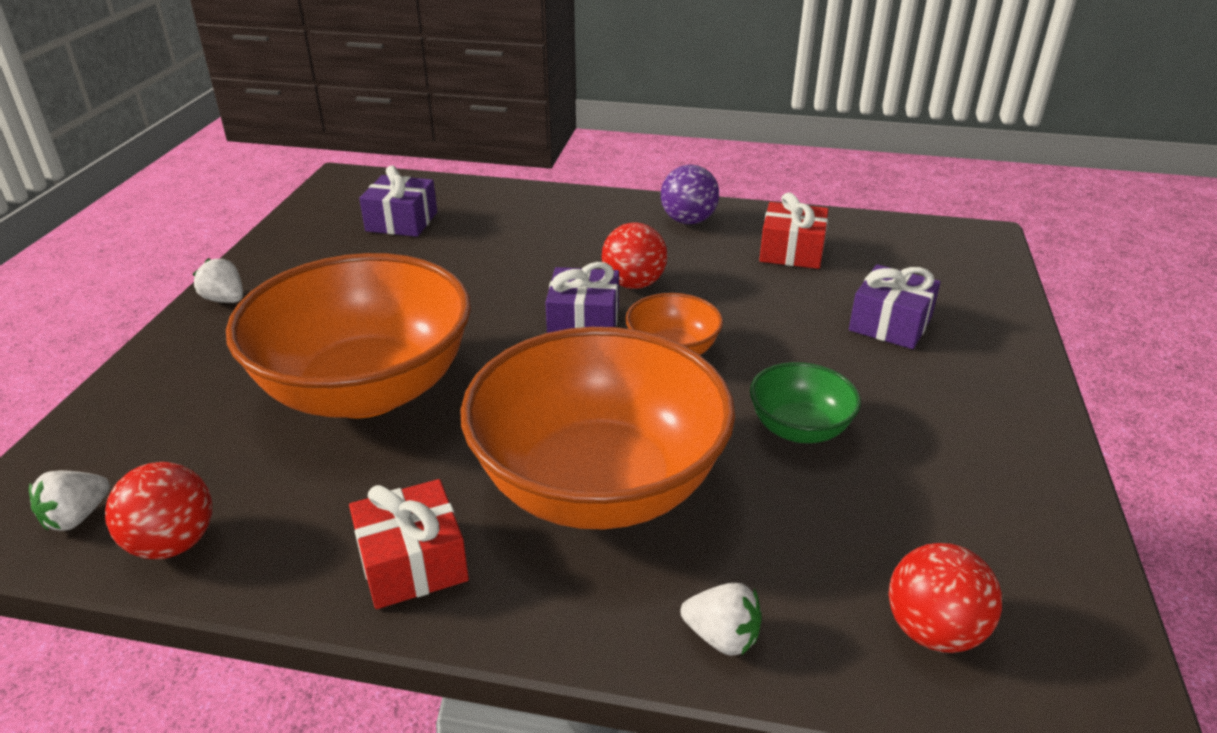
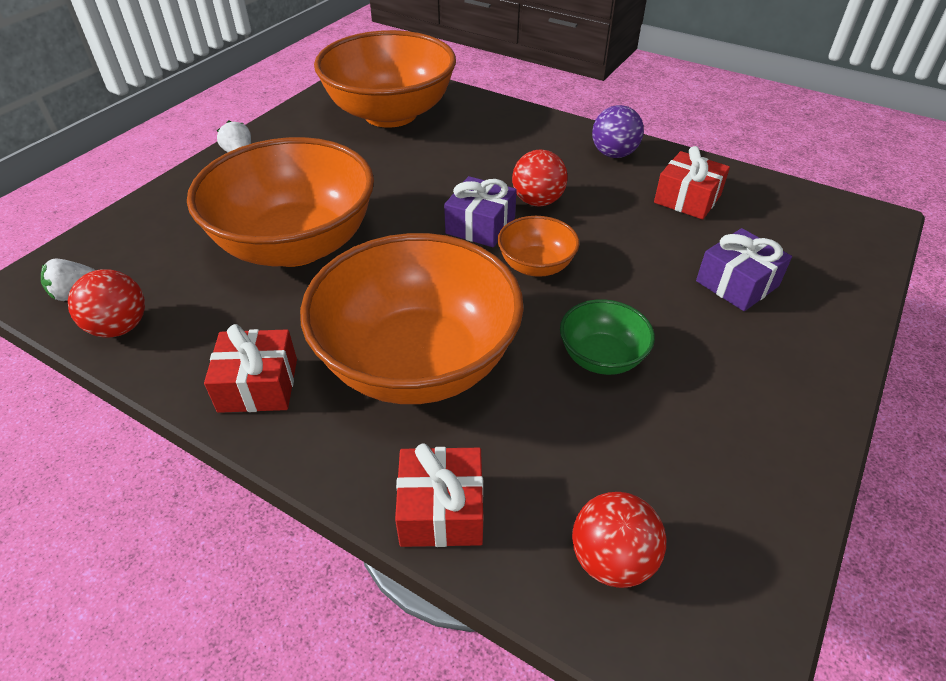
camera: 20 degrees right, 10 degrees up
purple gift [359,165,437,237] -> orange bowl [314,30,456,128]
white strawberry [681,583,762,656] -> red gift [395,444,483,547]

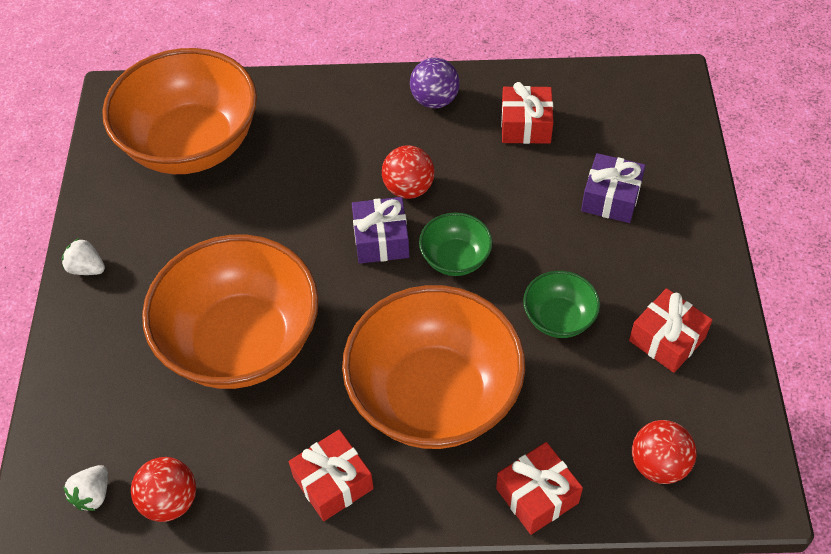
camera: 30 degrees left, 10 degrees up
orange bowl [498,216,579,277] -> green bowl [419,212,493,276]
none -> red gift [629,288,712,373]

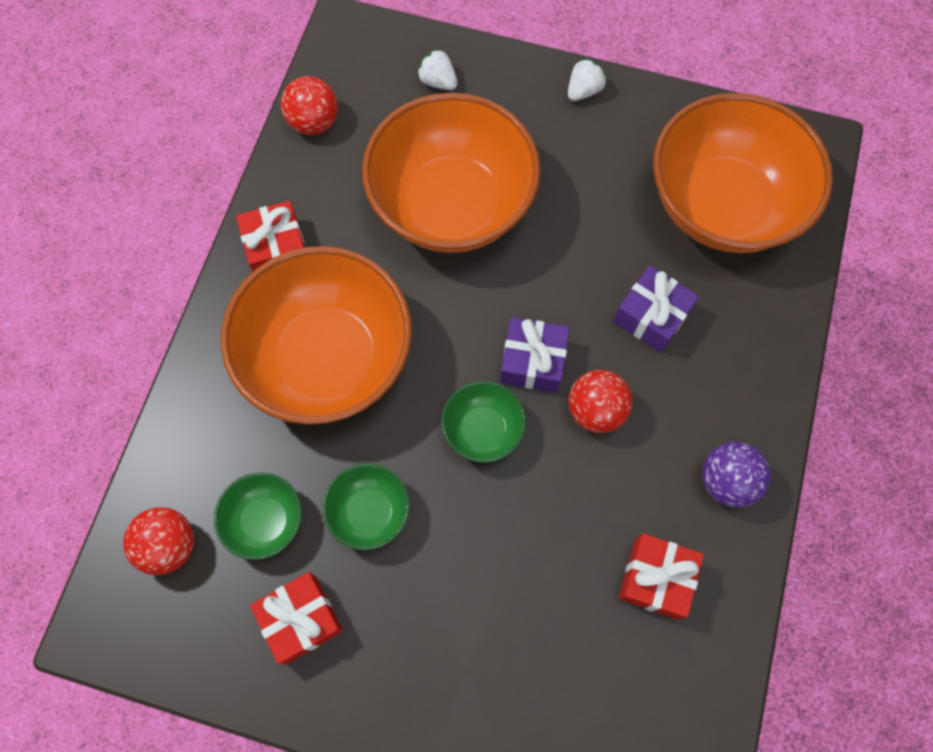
camera: 105 degrees right, 15 degrees up
white strawberry [63,465,108,511] -> white strawberry moved to [417,49,458,90]
red gift [496,442,583,535] -> none
purple gift [581,153,646,223] -> purple gift moved to [613,265,699,352]
none -> green bowl [214,472,302,560]

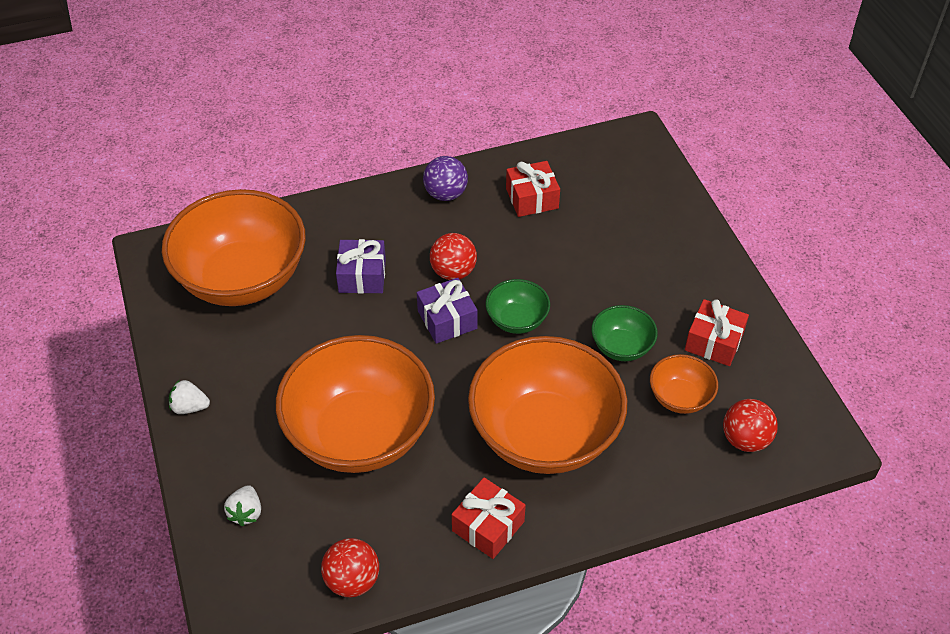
camera: 125 degrees left, 20 degrees down
green bowl [214,472,302,560] -> orange bowl [650,354,718,414]

